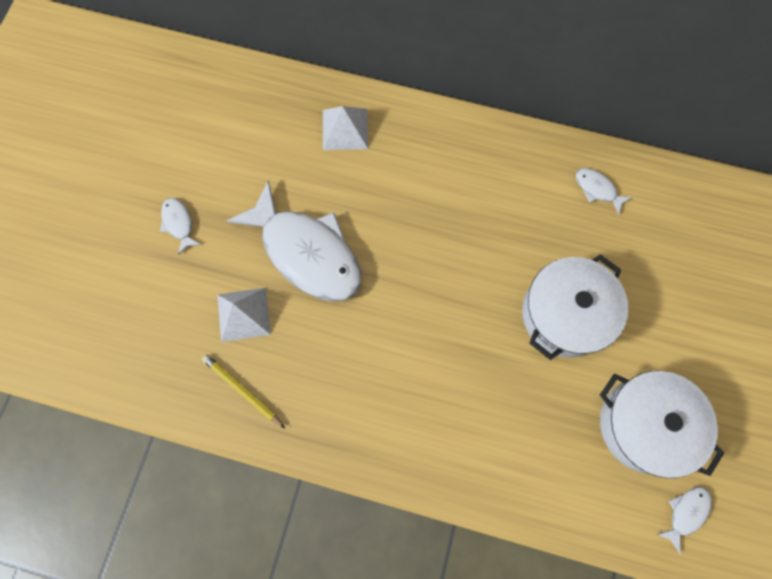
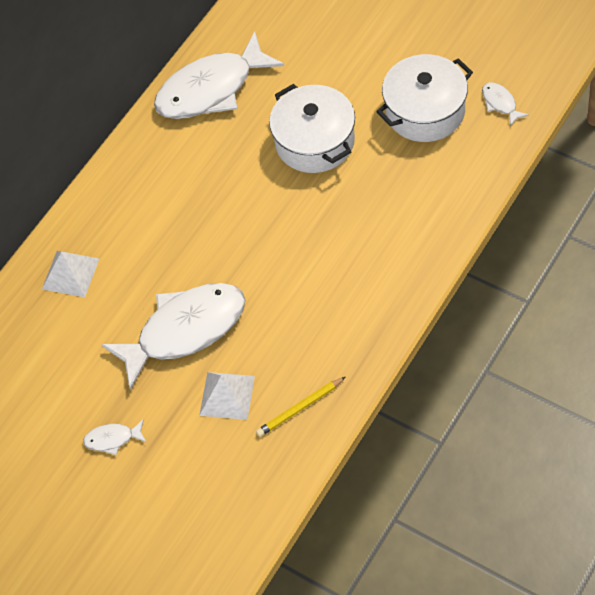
camera: 65 degrees left, 15 degrees down
white fish [575,168,632,215] -> white fish [154,31,284,119], size x2.44

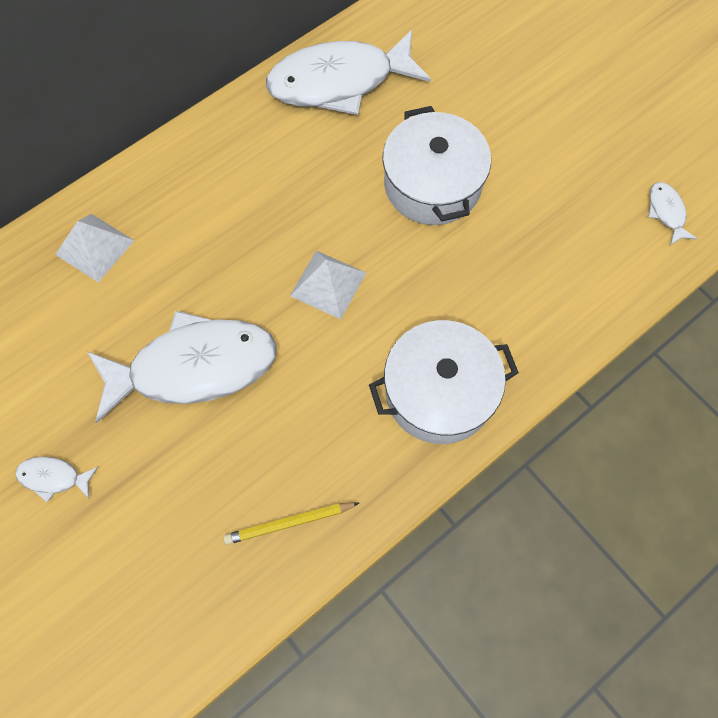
camera: 10 degrees right, 10 degrees up
white pyramid [199,372,255,420] -> white pyramid moved to [290,251,366,319]
white pot [376,54,473,142] -> white pot moved to [369,320,519,444]

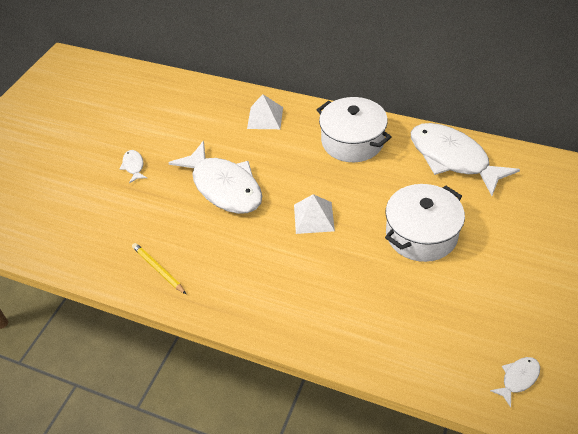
camera: 65 degrees right, 20 degrees down
white pot [369,320,519,444] -> white pot moved to [317,97,392,162]

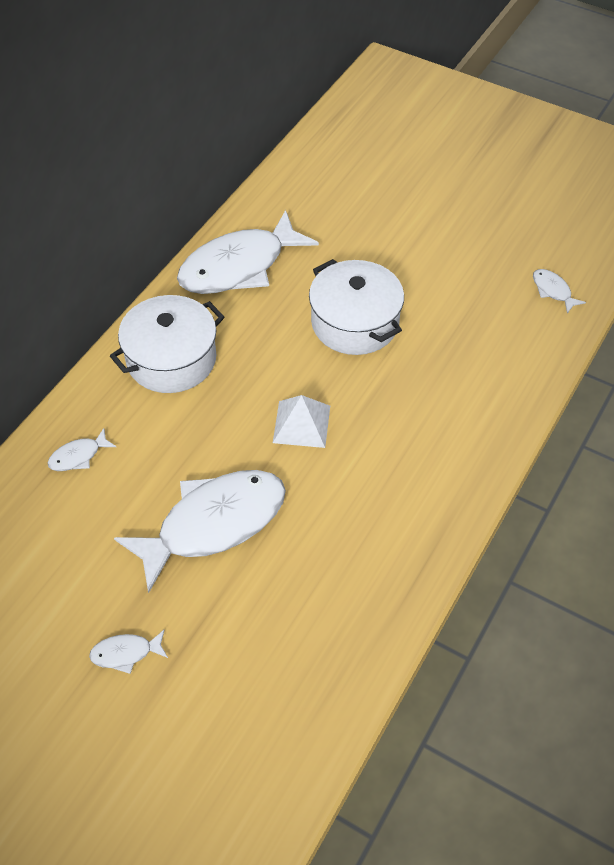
camera: 85 degrees left, 5 degrees up
yellow pencil [132,243,186,294] -> none
white pyramid [247,94,283,129] -> white fish [48,428,116,471]

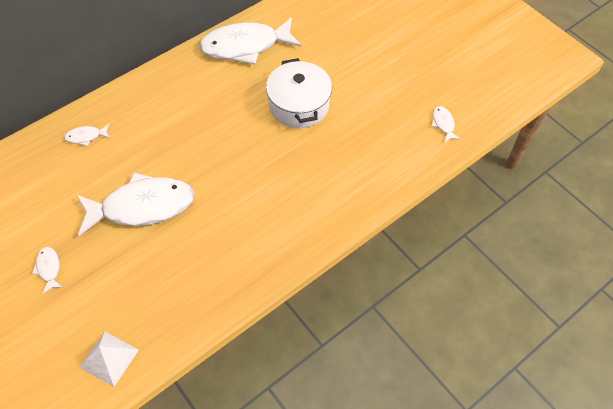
camera: 20 degrees right, 5 degrees up
white fish [89,630,168,674] -> white fish turned 60 degrees clockwise [32,247,63,294]
white pot [110,295,224,393] -> none
white pyramid [273,395,330,448] -> white pyramid moved to [79,332,139,387]

